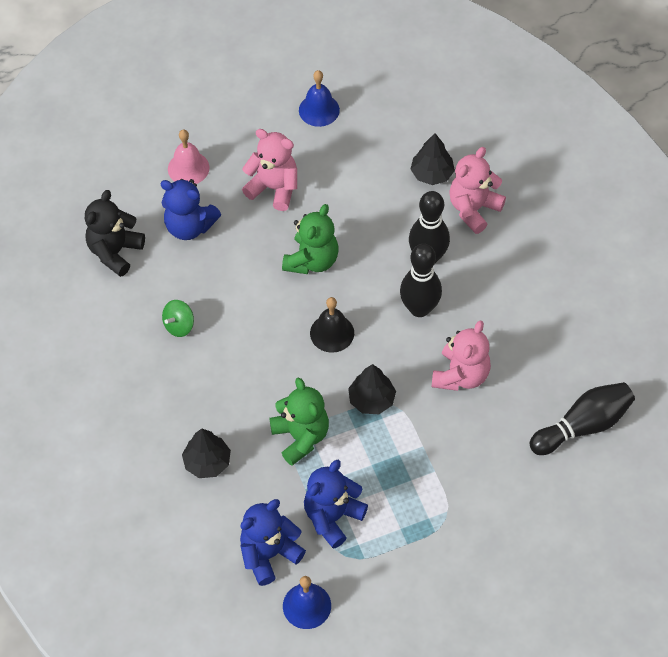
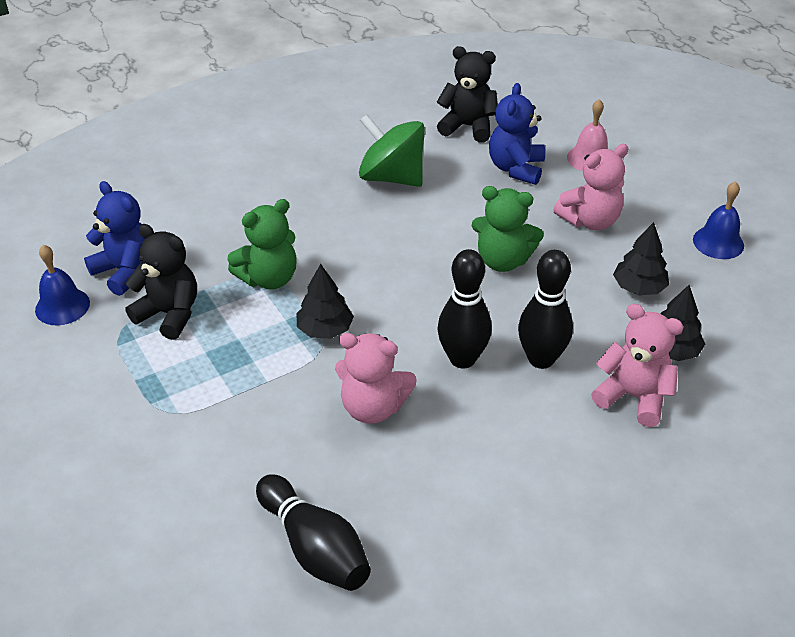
camera: 80 degrees right, 15 degrees down
green spinning top [162,300,194,337] -> green spinning top [359,114,425,187], size x2.04
black tree [182,428,231,478] -> black tree moved to [613,222,669,295]
pink teddy bear [242,129,297,211] -> pink teddy bear turned 45 degrees clockwise [553,144,628,230]
blue teddy bear [304,460,368,549] -> black teddy bear [126,224,197,340]
black bell [310,297,354,353] -> none

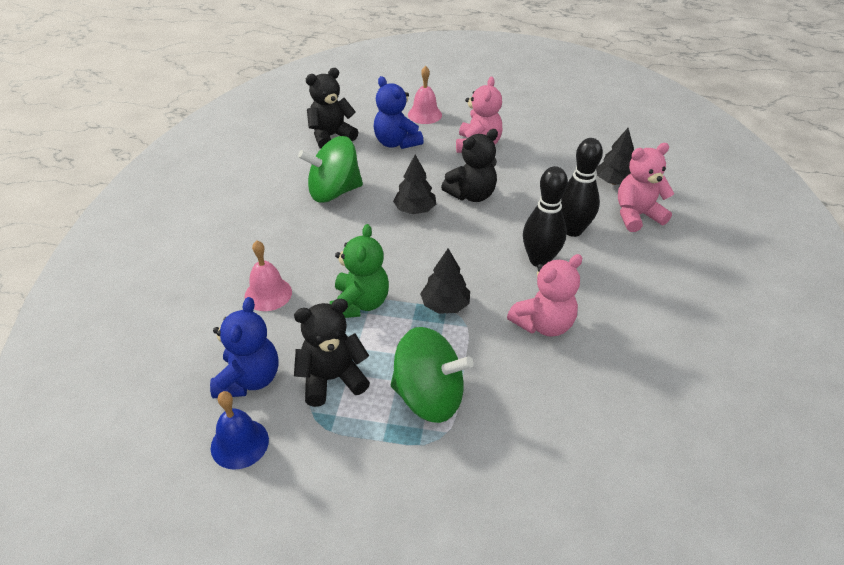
camera: 50 degrees left, 0 degrees up
blue teddy bear [84,181,145,296] -> blue teddy bear turned 105 degrees clockwise [210,297,278,398]
black bowling pin [256,474,371,591] -> none
green teddy bear [472,186,544,272] -> black teddy bear [441,129,498,202]
black tree [613,222,669,295] -> black tree moved to [393,155,436,214]
blue bell [693,181,744,259] -> none
none -> pink bell [245,240,292,311]
none -> green spinning top [391,327,474,423]

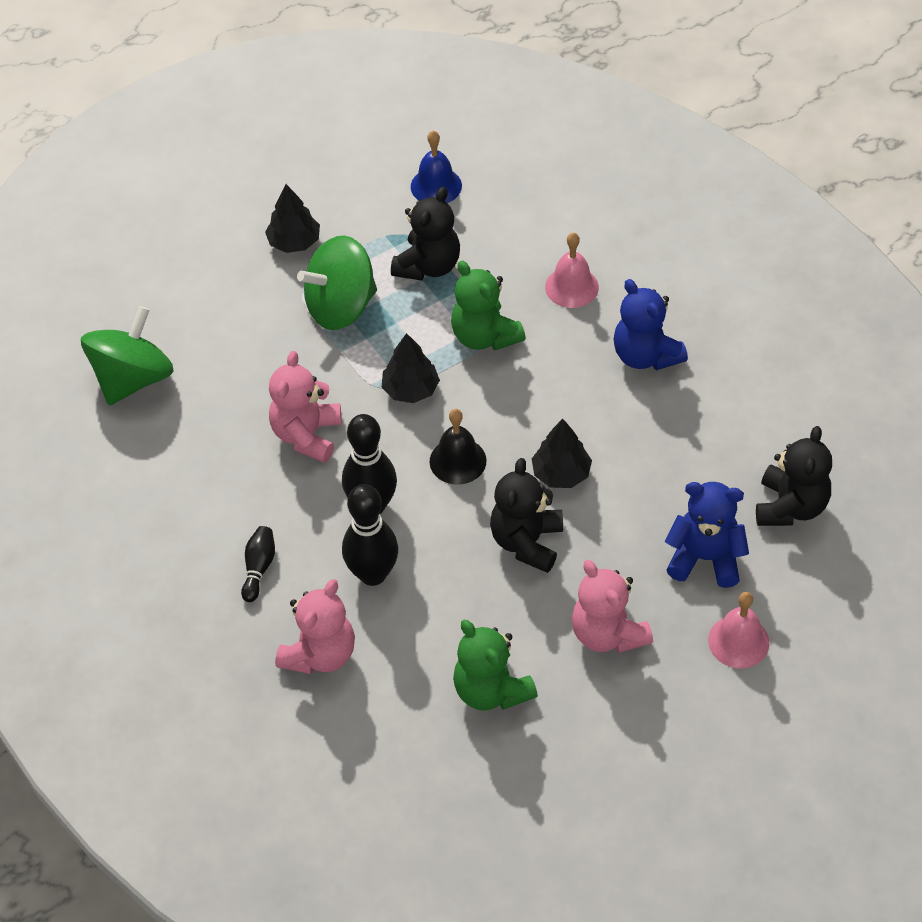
camera: 140 degrees right, 10 degrees up
blue teddy bear [210,297,278,398] -> blue teddy bear moved to [614,279,688,370]
green spinning top [298,136,363,203] -> green spinning top moved to [81,306,174,405]
black tree [596,128,634,185] -> black tree moved to [265,184,320,253]
none -> black bowling pin [241,526,275,602]
none -> black bell [430,409,486,485]
none -> green teddy bear [453,620,538,711]

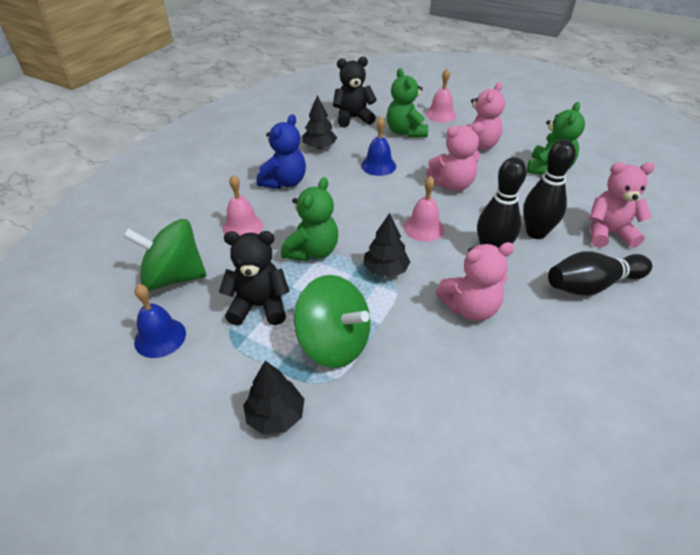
camera: 120 degrees left, 10 degrees down
green spinning top [81,306,174,405] -> green spinning top moved to [123,219,206,291]
black bowling pin [241,526,275,602] -> black bowling pin [548,252,652,296], size x1.85
black bell [430,409,486,485] -> pink bell [404,176,444,241]
black teddy bear [490,458,563,573] -> pink teddy bear [426,123,484,191]
black tree [532,419,592,488] -> black tree moved to [302,95,337,149]
blue teddy bear [665,482,749,588] -> green teddy bear [387,68,428,138]
none -> blue bell [361,117,396,176]

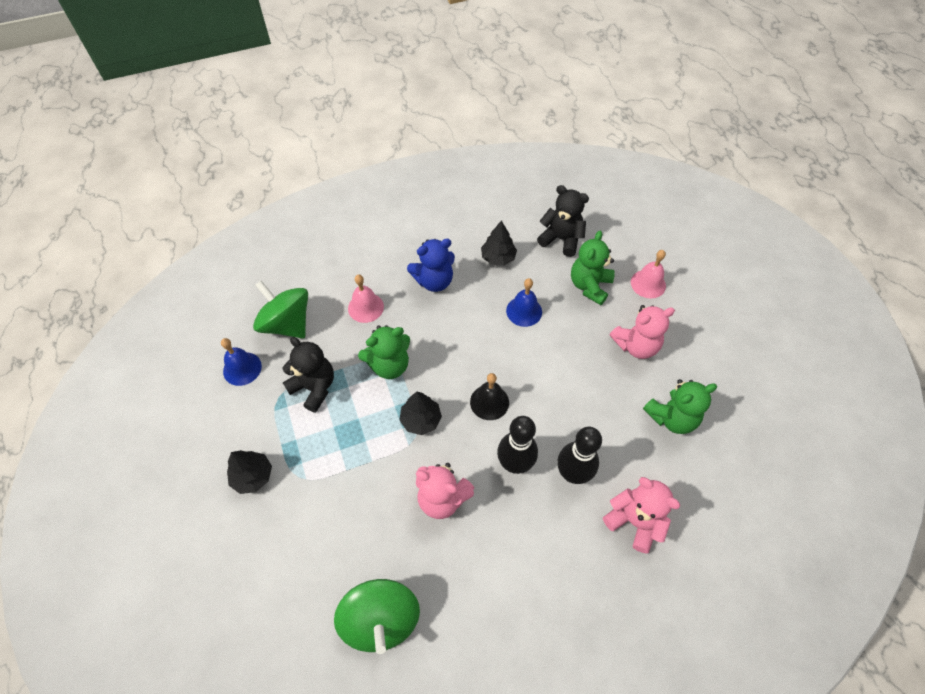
camera: 40 degrees right, 15 degrees up
green spinning top [294,275,370,368] -> green spinning top moved to [334,579,420,654]
pink bell [404,176,444,241] -> black bell [470,373,509,420]
pink teddy bear [426,123,484,191] -> none
black bowling pin [548,252,652,296] -> none

